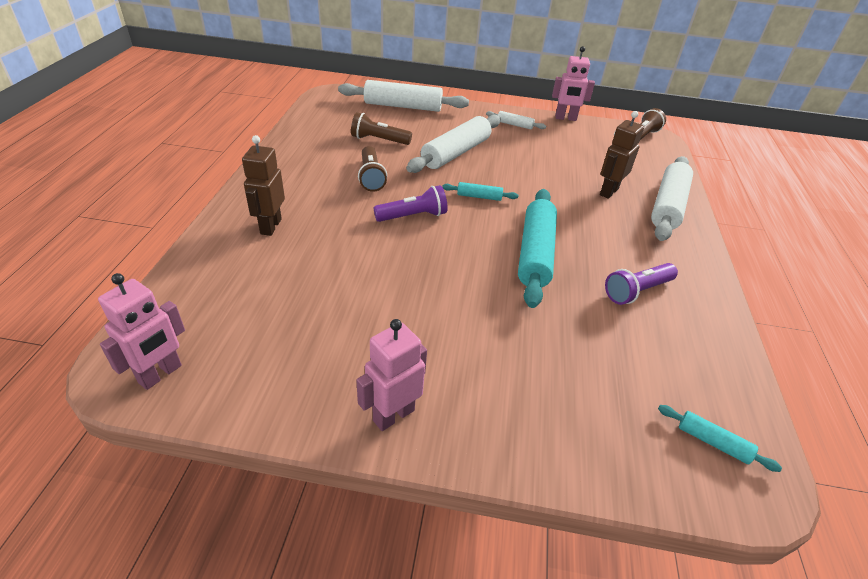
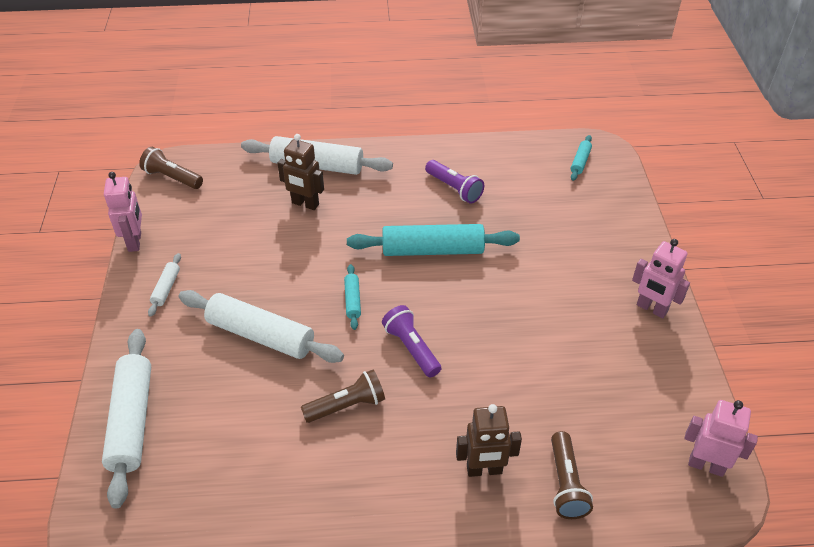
camera: 100 degrees left, 5 degrees up
brown flashlight [351,112,412,145] -> brown flashlight moved to [551,431,593,519]

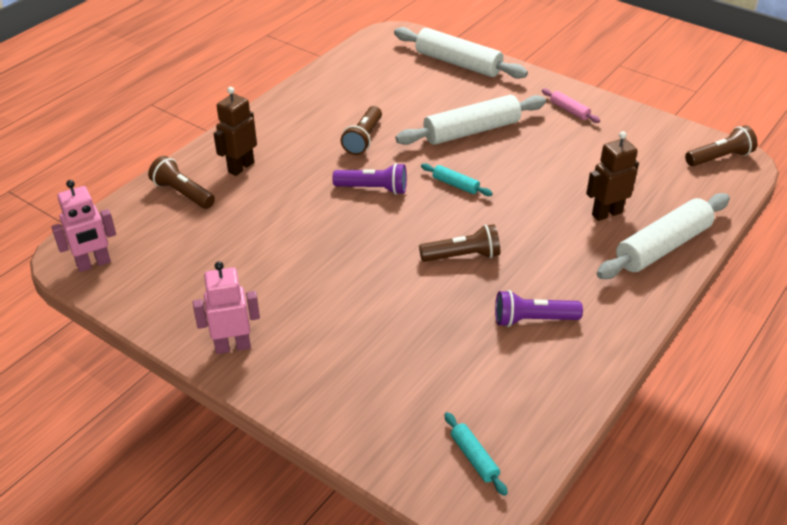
camera: 130 degrees right, 5 degrees down
pink robot [104,172,142,252] -> none
white rolling pin [148,253,181,317] -> pink rolling pin [542,88,600,123]
turquoise rolling pin [347,224,520,256] -> brown flashlight [419,224,500,262]

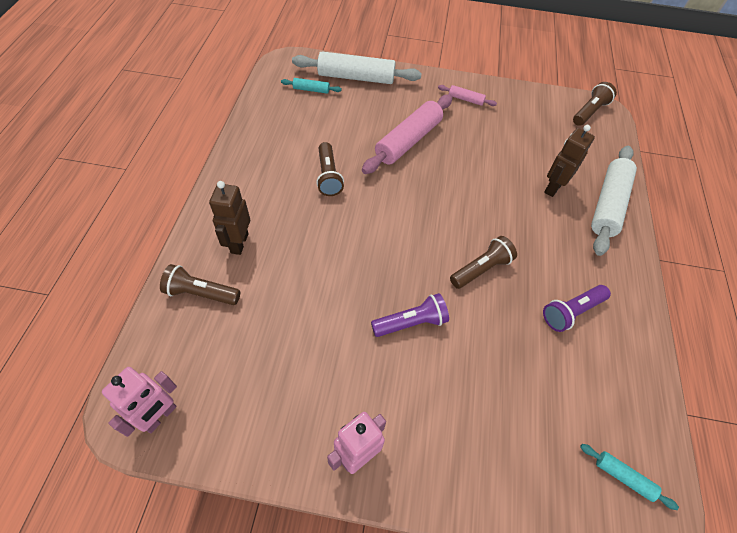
camera: 30 degrees left, 15 degrees up
purple flashlight [332,163,407,195] -> purple flashlight moved to [371,293,449,337]
white rolling pin [395,95,546,145] -> pink rolling pin [362,94,453,174]
turquoise rolling pin [421,163,493,196] -> turquoise rolling pin moved to [281,78,342,94]

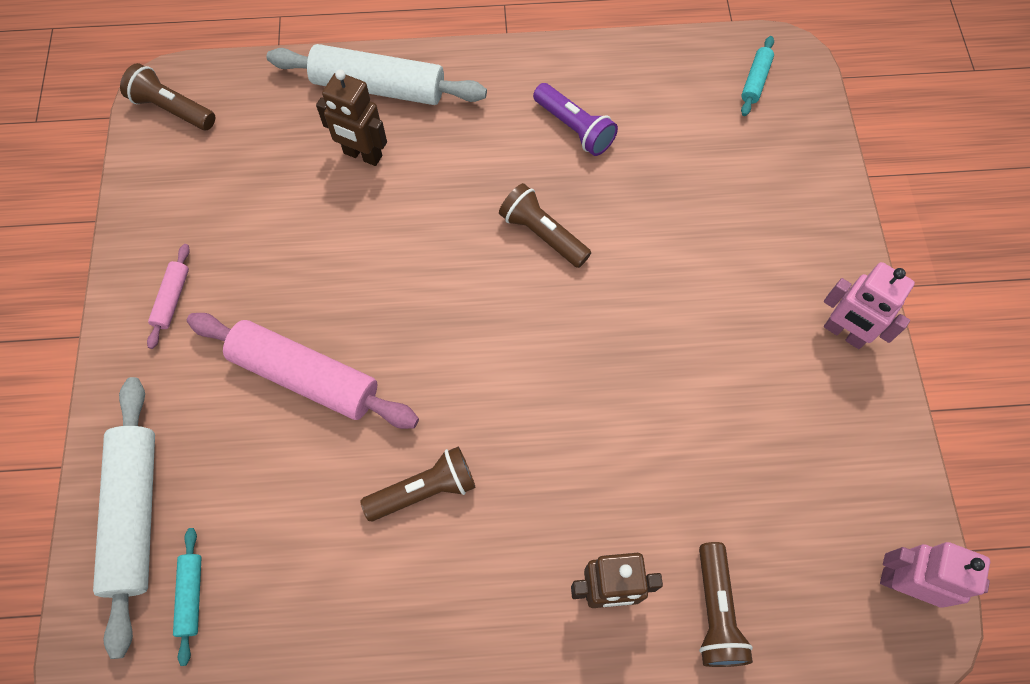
camera: 100 degrees left, 10 degrees up
purple flashlight [371,293,449,337] -> none

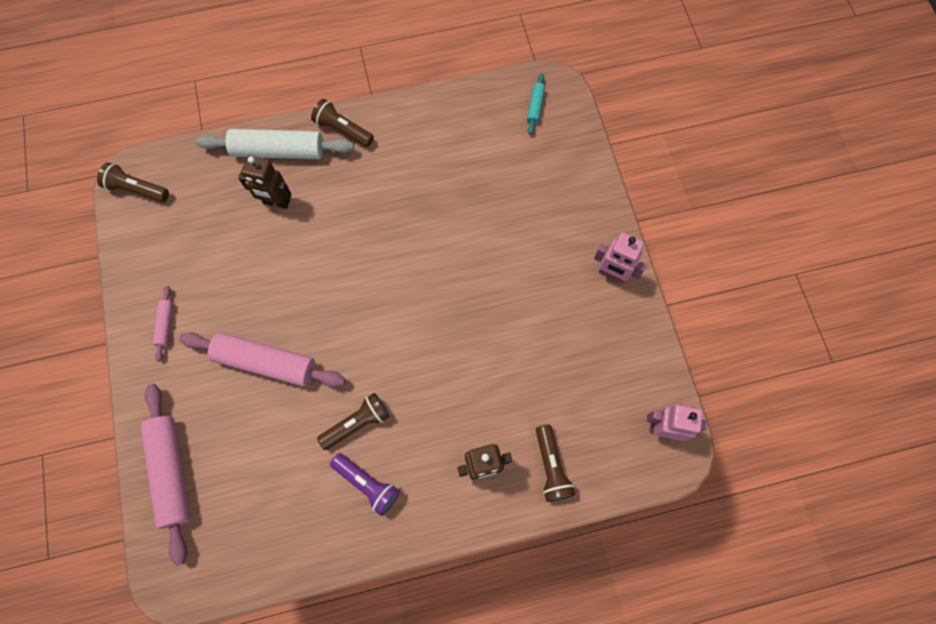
camera: 10 degrees left, 5 degrees up
white rolling pin [93,377,155,659] -> pink rolling pin [141,384,191,566]
turquoise rolling pin [173,528,202,666] -> none
brown flashlight [499,183,591,268] -> brown flashlight moved to [311,99,374,147]
purple flashlight [533,83,618,156] -> purple flashlight moved to [330,453,400,516]

